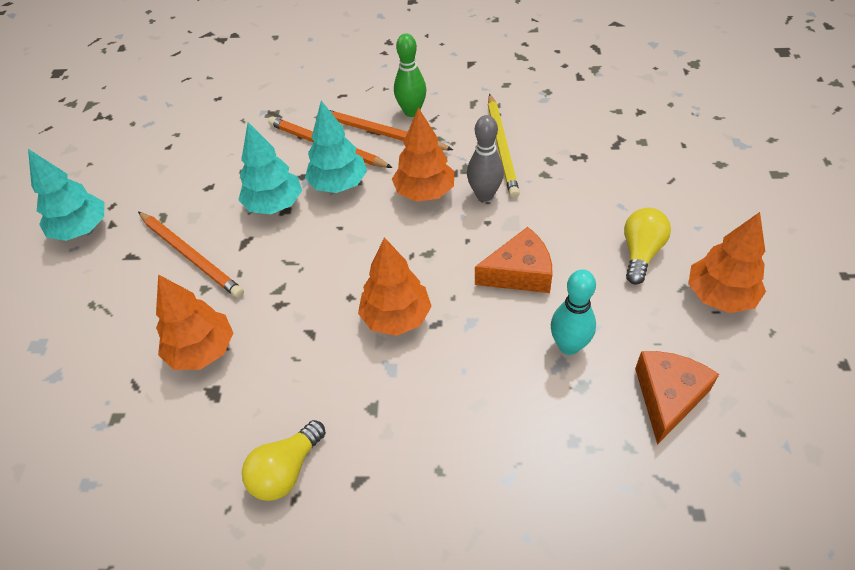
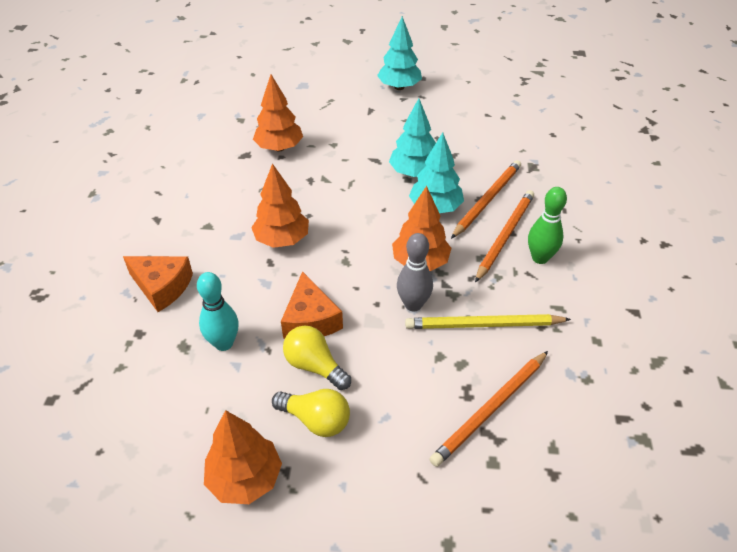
camera: 90 degrees right, 5 degrees down
orange pencil [138,212,244,298] -> orange pencil moved to [430,351,548,467]
yellow light bulb [242,420,326,501] -> yellow light bulb moved to [283,325,351,390]
orange cheese [635,351,719,445] -> orange cheese moved to [123,256,193,312]

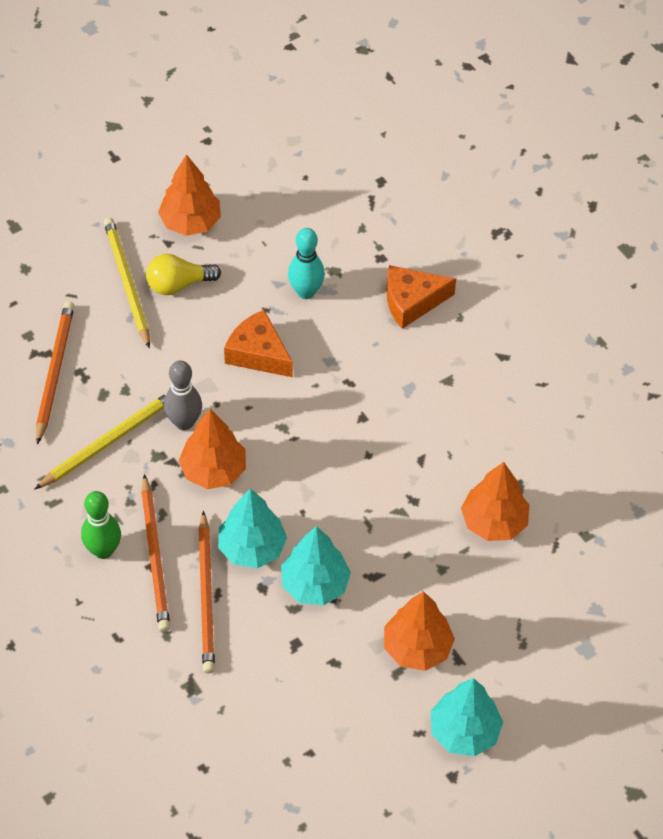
camera: 140 degrees right, 10 degrees up
orange tree [251,163,309,248] -> orange tree moved to [384,591,455,671]
yellow light bulb [283,325,351,390] -> none
none -> yellow pencil [104,217,150,349]

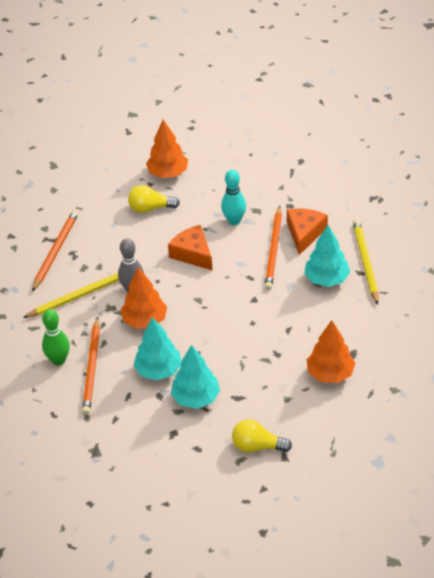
camera: 15 degrees right, 10 degrees down
yellow pencil [104,217,150,349] -> yellow pencil moved to [353,219,379,305]
orange pencil [198,511,215,673] -> orange pencil moved to [264,206,282,290]
orange tree [384,591,455,671] -> yellow light bulb [232,419,292,452]
orange cheese [387,265,456,329] -> orange cheese turned 105 degrees clockwise [287,209,328,255]
turquoise tree [431,678,503,756] -> turquoise tree moved to [304,225,350,287]

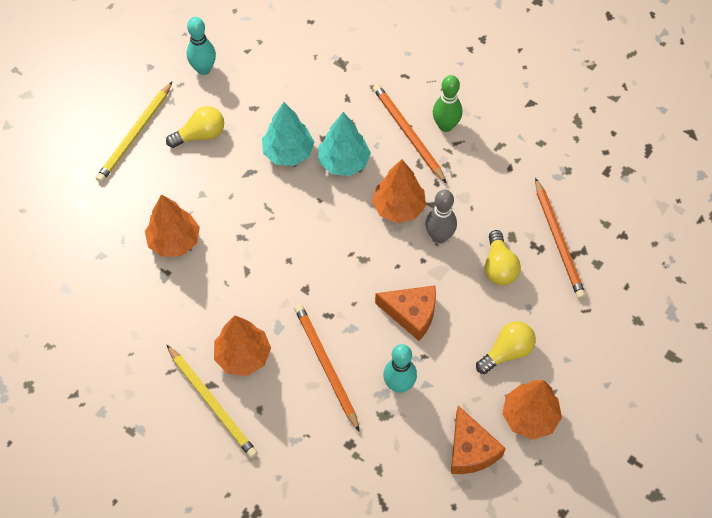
camera: 145 degrees right, 15 degrees up
yellow pencil [23,273,119,318] -> yellow pencil moved to [96,82,172,183]
orange cheese [287,209,328,255] -> orange cheese moved to [451,405,506,474]
turquoise tree [304,225,350,287] -> orange tree [214,315,271,376]
none -> turquoise bowling pin [187,17,216,75]
none -> yellow light bulb [484,230,521,285]

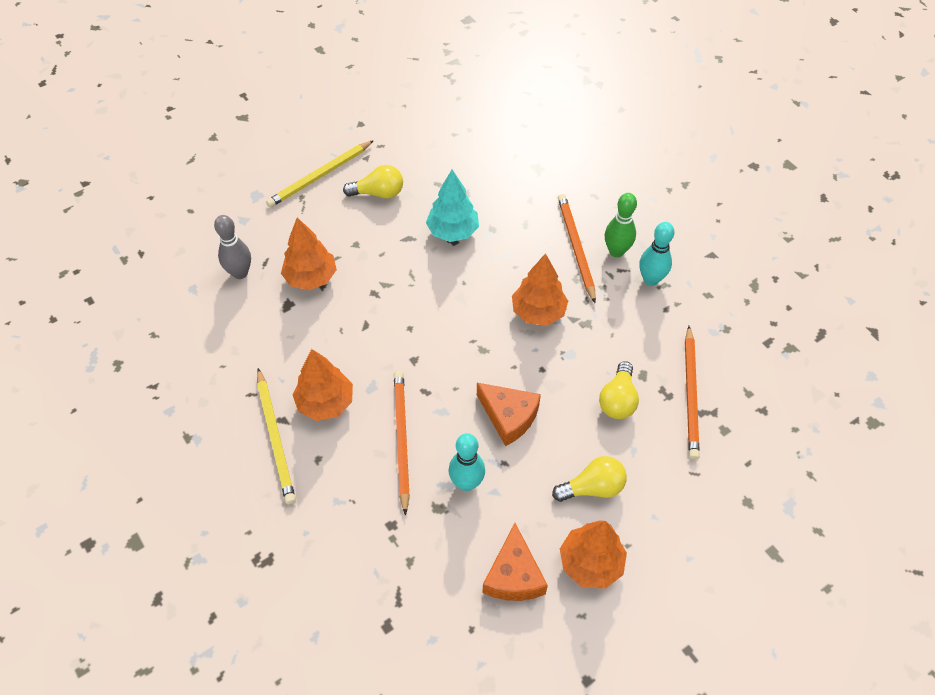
camera: 20 degrees right, 5 degrees down
turquoise bowling pin [187,17,216,75] -> turquoise bowling pin moved to [639,222,674,286]
turquoise tree [318,112,371,176] -> none
grey bowling pin [426,190,457,243] -> grey bowling pin moved to [214,215,251,279]

